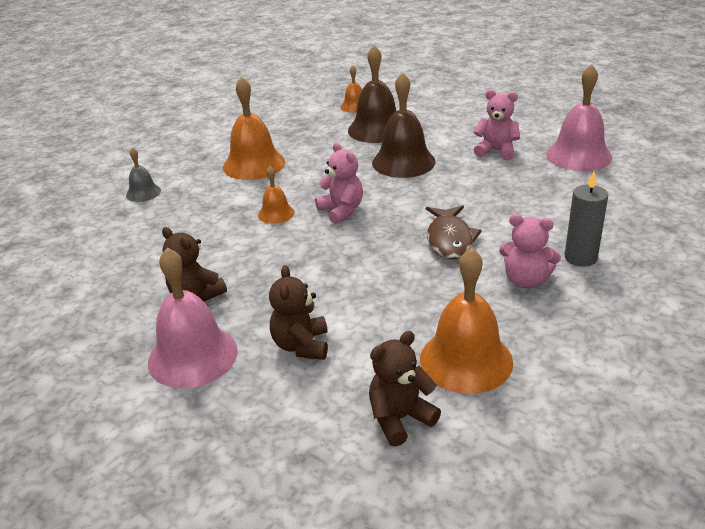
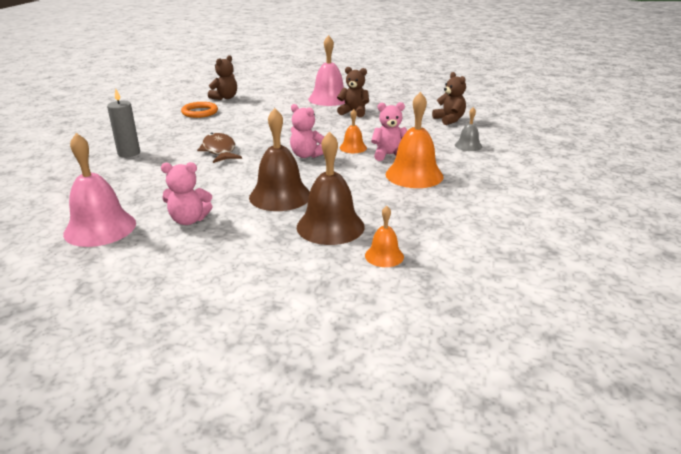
camera: 155 degrees right, 5 degrees down
brown teddy bear [269,265,328,360] -> brown teddy bear moved to [432,72,466,125]
orange bell [420,248,513,394] -> orange ring [181,102,218,118]
pink teddy bear [499,214,561,288] -> pink teddy bear moved to [371,102,407,161]

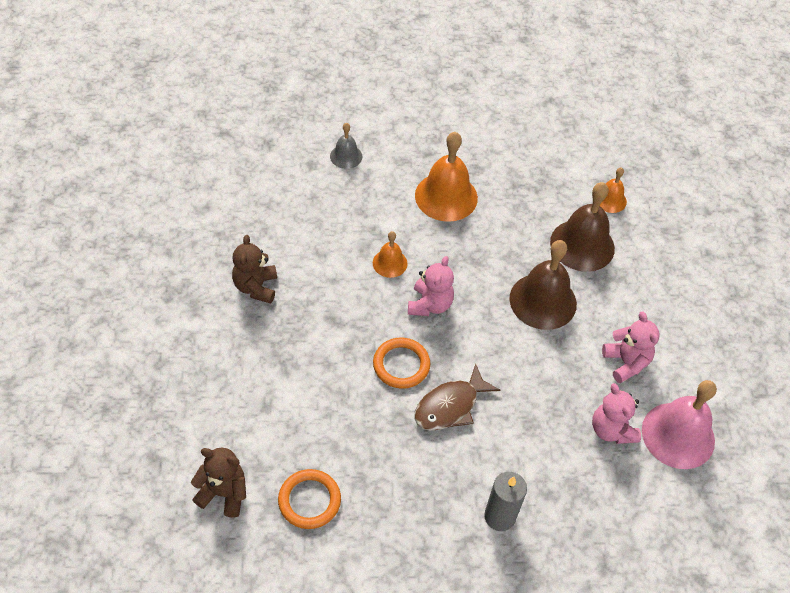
camera: 110 degrees left, 25 degrees up
pink bell [308,35,345,106] -> none
pink teddy bear [371,102,407,161] -> pink teddy bear moved to [592,383,641,444]
brown teddy bear [432,72,466,125] -> none
none -> orange ring [373,337,430,389]

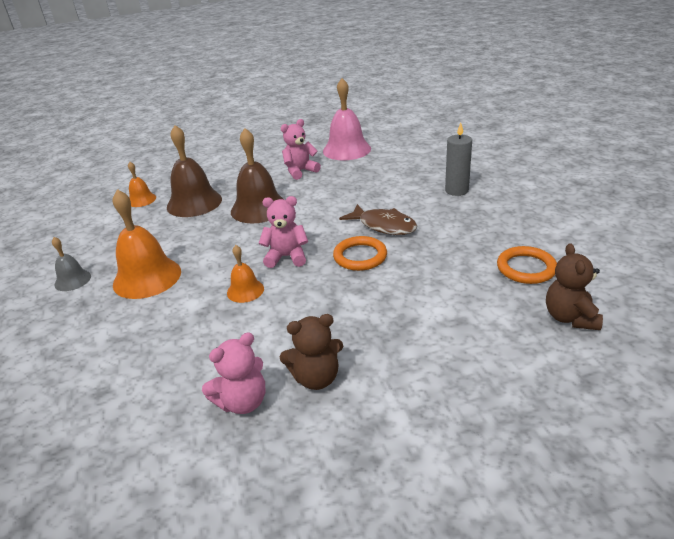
camera: 100 degrees left, 20 degrees down
grey bell [330,123,362,169] -> grey bell moved to [52,237,91,291]
pink teddy bear [592,383,641,444] -> pink teddy bear moved to [202,332,265,414]

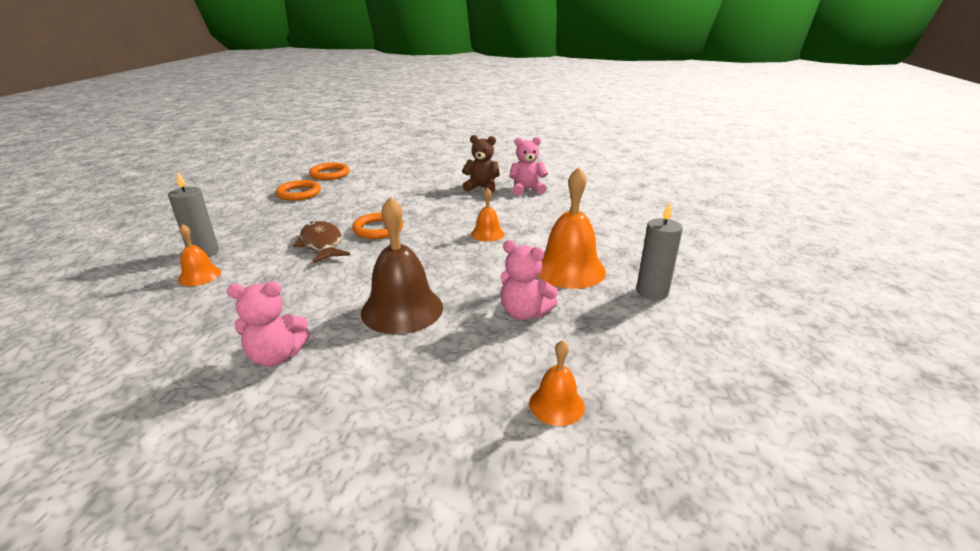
camera: 155 degrees left, 5 degrees down
grey bell [52,237,91,291] -> grey candle [636,202,683,300]
brown bell [167,125,222,217] -> none
pink teddy bear [259,196,308,268] -> pink teddy bear moved to [500,240,558,320]
pink bell [323,78,371,160] -> none
brown teddy bear [546,243,603,330] -> orange ring [309,163,350,180]
none -> orange bell [178,224,221,286]

